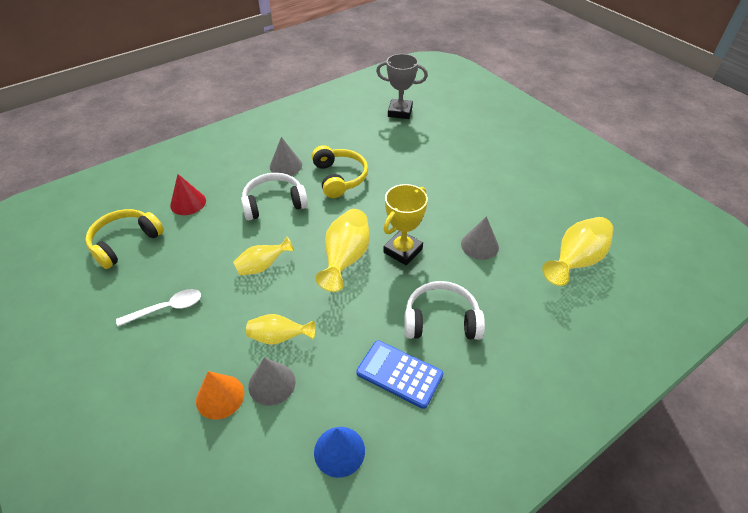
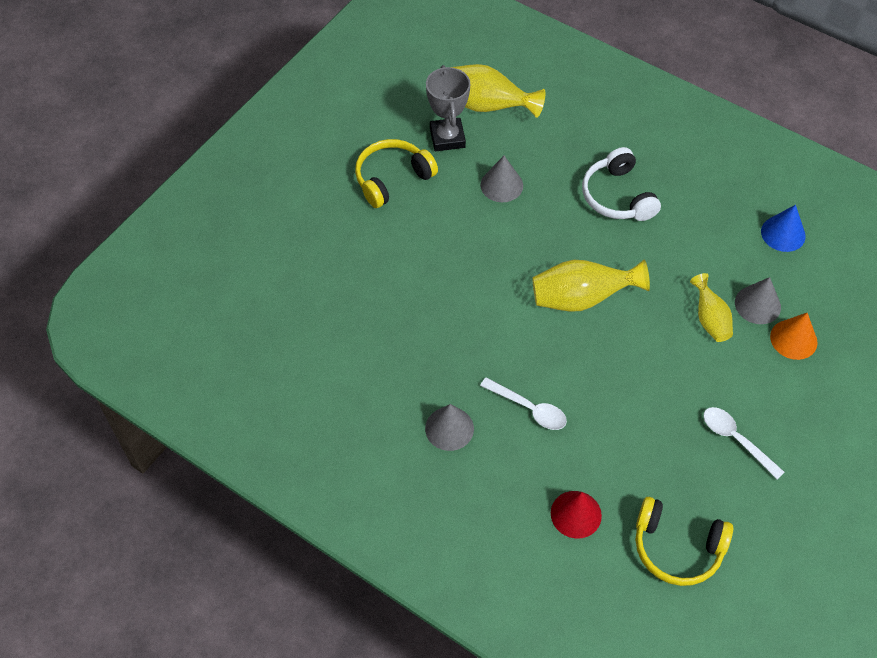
camera: 110 degrees left, 10 degrees up
yellow vase [233,237,294,276] -> none
white headphones [241,173,308,220] -> white spoon [480,377,567,430]
yellow headphones [312,145,368,198] -> yellow headphones moved to [355,139,438,208]
blue calculator [356,340,443,409] -> none
grey trophy [376,54,428,119] -> grey trophy moved to [426,65,470,151]
yellow trophy [383,184,428,265] -> none

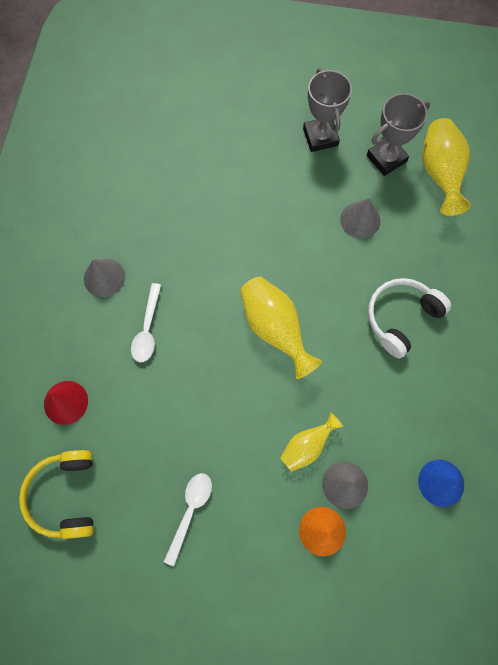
camera: 65 degrees right, 15 degrees up
yellow headphones [355,139,438,208] -> grey trophy [303,68,352,152]

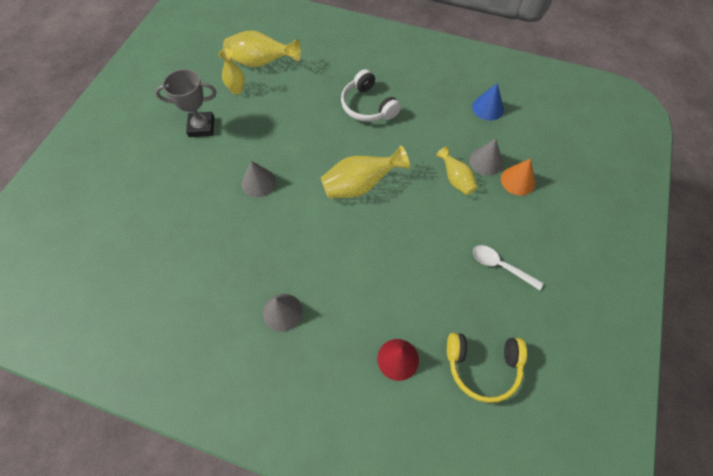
camera: 80 degrees left, 10 degrees down
white spoon [131,283,161,362] -> none
grey cone [340,198,381,238] -> grey cone moved to [241,161,276,197]
grey trophy [367,93,430,176] -> yellow vase [219,49,245,95]

